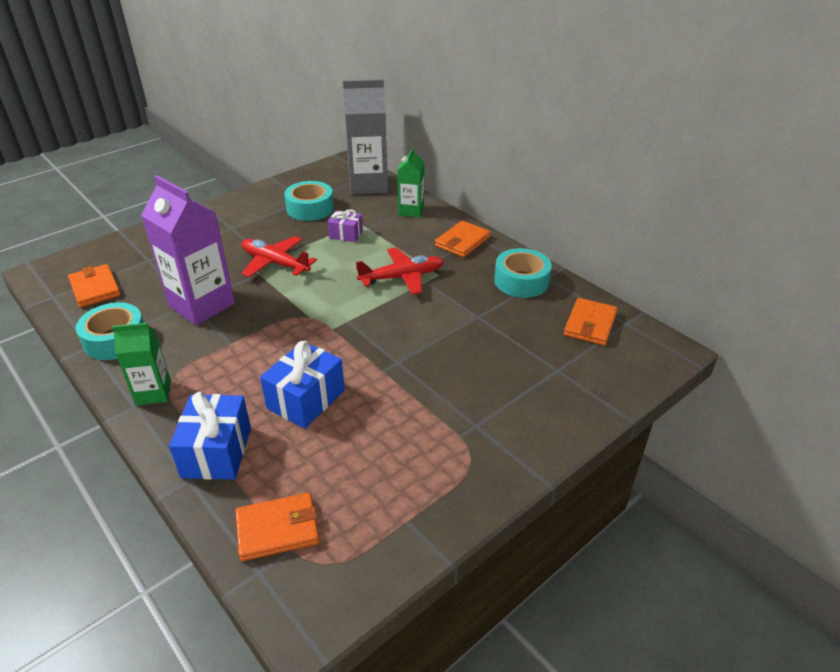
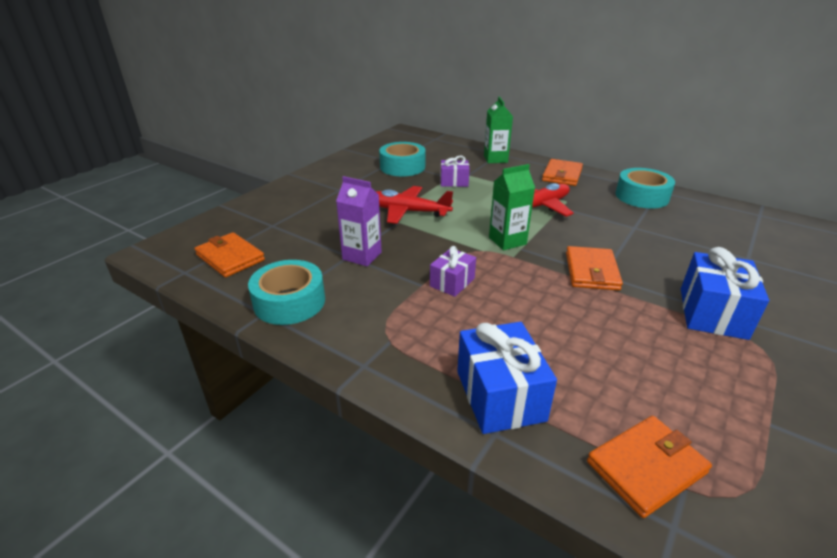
camera: 15 degrees left, 5 degrees down
green carton [112,323,171,406] -> green carton moved to [489,164,535,250]
purple carton [141,175,235,325] -> purple carton [336,176,382,266], size x0.57
blue gift [260,341,345,429] -> blue gift moved to [681,247,769,340]
grey carton [343,79,388,194] -> none
orange wallet [564,298,618,346] -> orange wallet moved to [566,246,623,291]
none -> purple gift [430,246,476,297]

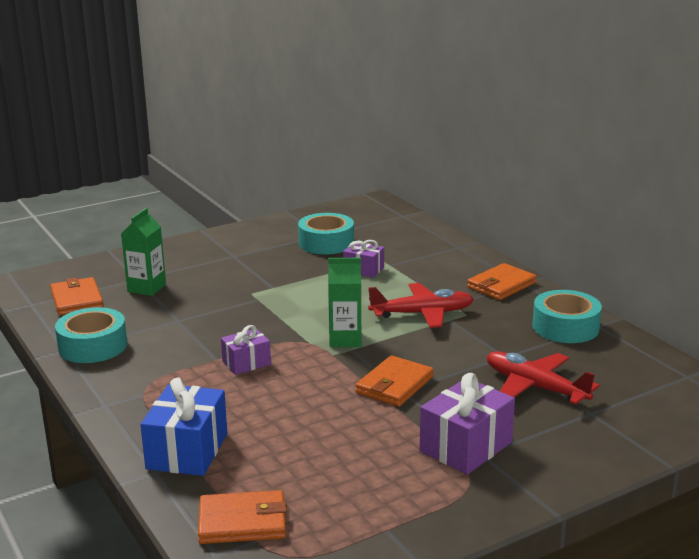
camera: 25 degrees right, 10 degrees down
purple carton [336,176,382,266] -> none
red plane [376,186,453,224] -> red plane moved to [487,351,599,405]
green carton [484,96,513,163] -> green carton moved to [121,208,166,296]
blue gift [681,247,769,340] -> purple gift [419,373,515,475]

